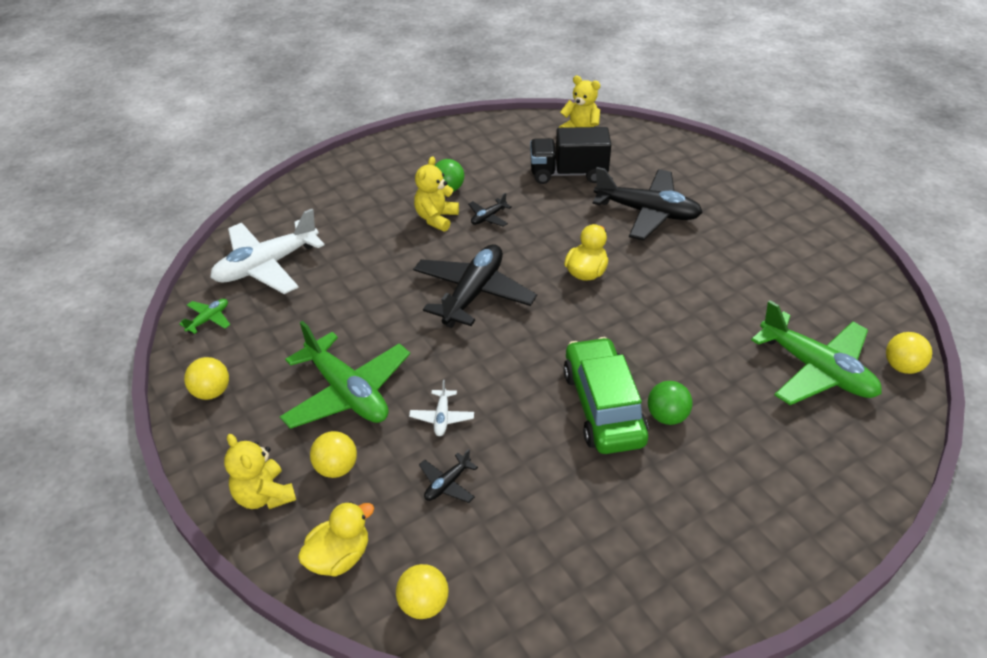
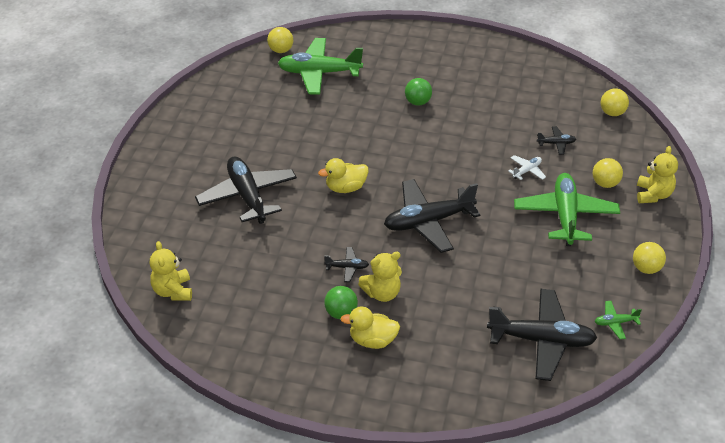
camera: 135 degrees left, 0 degrees up
white plane [210,209,325,294] -> black plane [487,289,597,381]
yellow duck [298,502,374,577] -> yellow duck moved to [340,307,400,349]
black truck [530,127,611,184] -> none
green car [563,337,648,454] -> none
green plane [751,300,882,405] -> green plane turned 90 degrees counterclockwise [278,38,363,95]

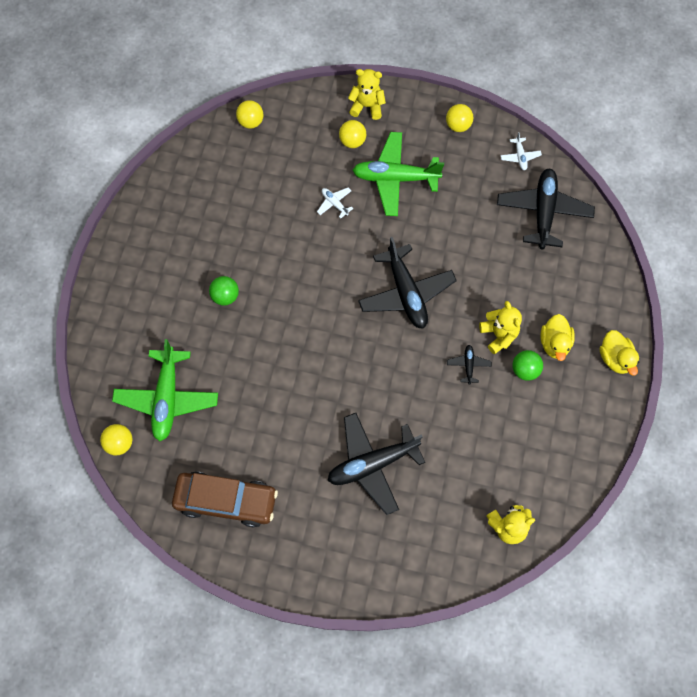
camera: 90 degrees left, 25 degrees up
yellow duck [318,158,369,193] -> yellow duck moved to [600,330,639,376]
black plane [537,126,576,155] -> none
green plane [594,301,642,339] -> white plane [501,132,542,170]
none -> brown car [172,472,278,527]

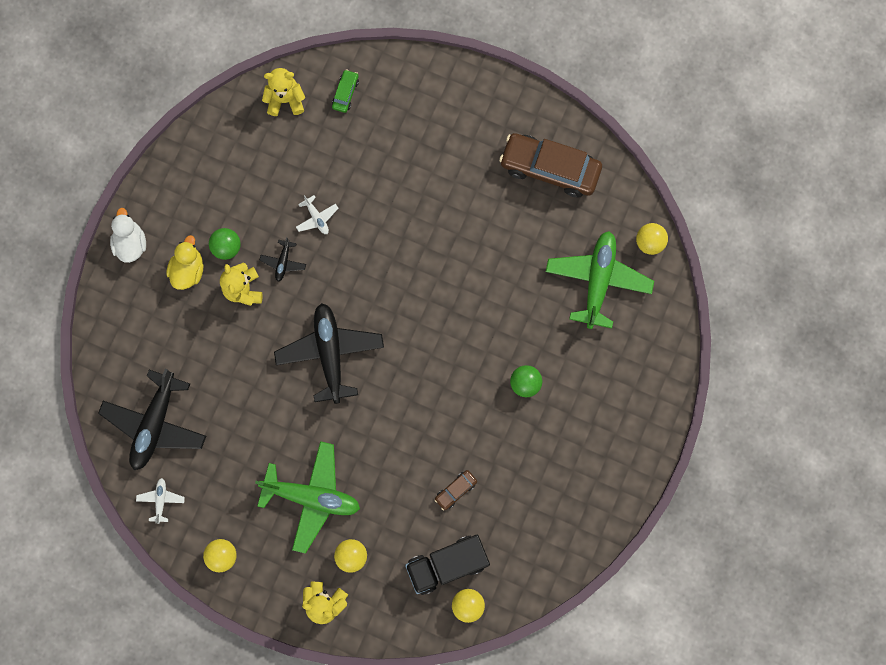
camera: 170 degrees left, 10 degrees up
white plane [317,188,353,218] -> white plane moved to [296,195,339,234]
black plane [328,413,425,515] -> none
yellow duck [600,330,639,376] -> white duck [110,208,146,263]
none -> green car [332,69,359,113]
none -> black truck [405,535,490,595]
none -> brown car [434,470,477,510]

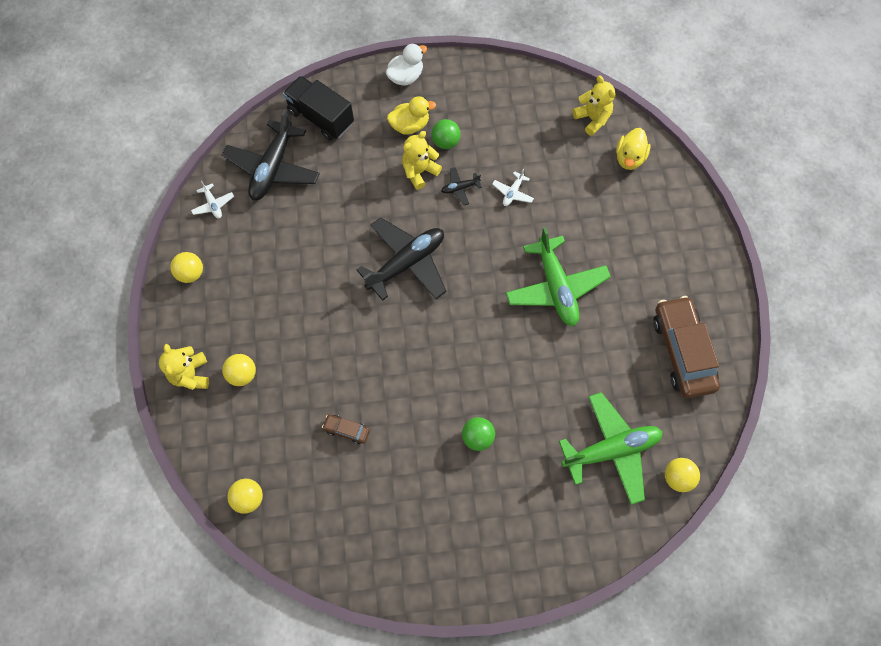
camera: 60 degrees right, 10 degrees down
black plane [98,369,206,470] -> black plane turned 60 degrees counterclockwise [222,109,320,200]
white plane [136,478,185,524] -> white plane turned 90 degrees clockwise [191,181,234,219]
green plane [255,441,360,554] -> green plane moved to [506,227,611,326]
green car [332,69,359,113] -> yellow duck [616,128,651,170]
black truck [405,535,490,595] -> black truck moved to [283,76,354,141]

